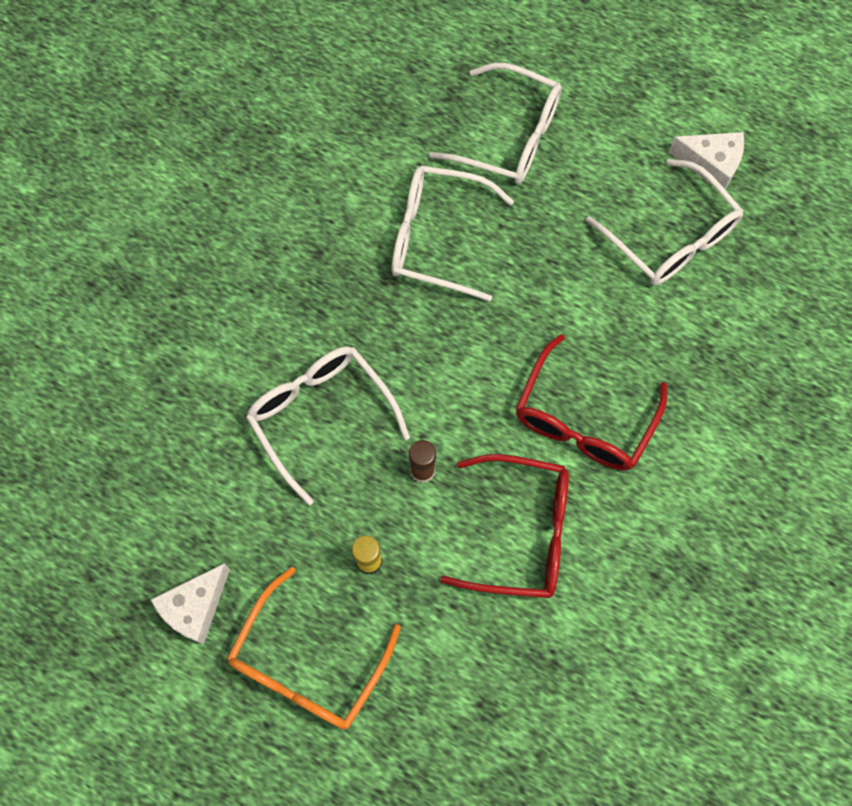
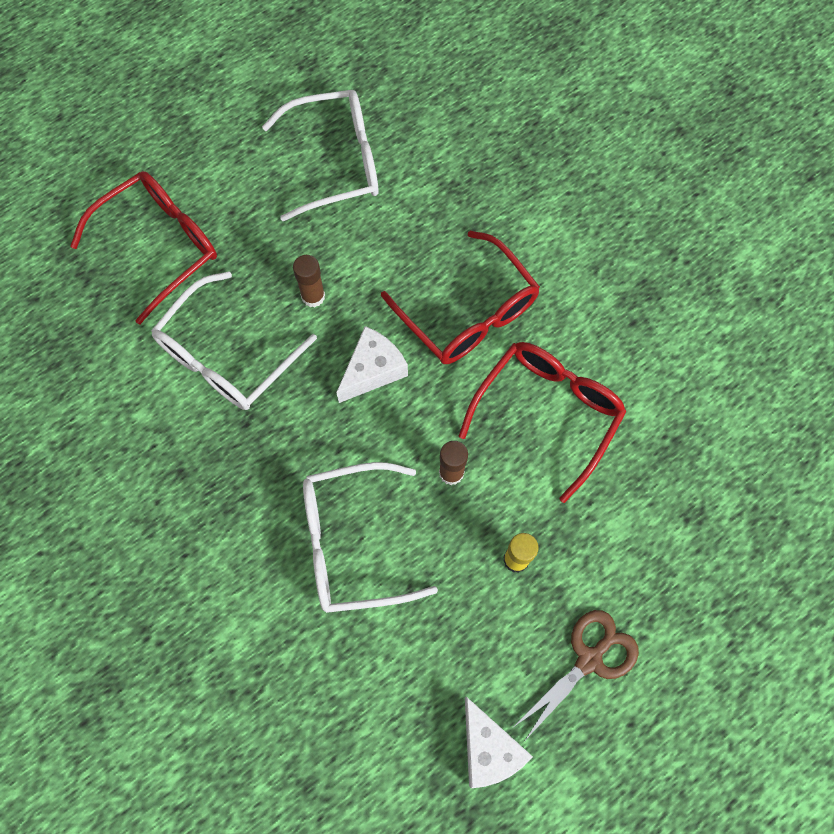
camera: 65 degrees left, 0 degrees up
orange glasses [227,567,401,730] -> brown scissors [513,610,639,740]
white glasses [429,63,562,184] -> red glasses [70,171,217,324]
white cheese [668,132,744,189] -> white cheese moved to [336,326,408,403]
none -> brown glue stick [293,255,325,307]

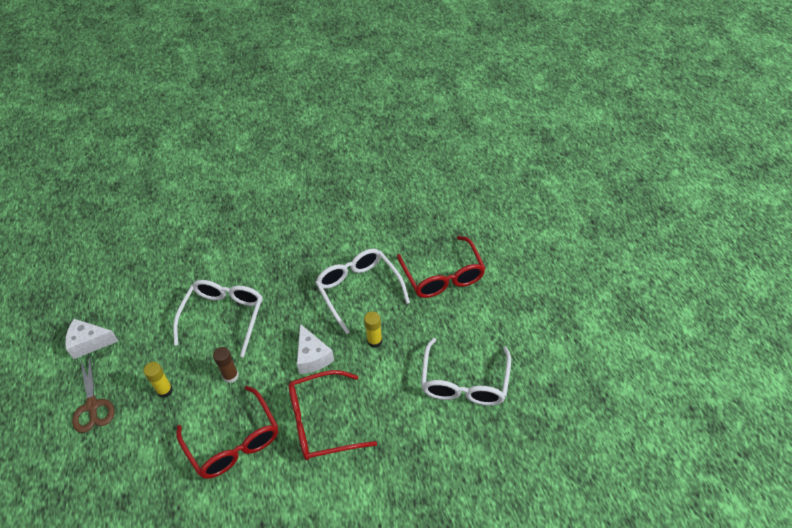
camera: 115 degrees right, 20 degrees down
brown glue stick [293,255,325,307] -> yellow glue stick [364,311,382,348]

